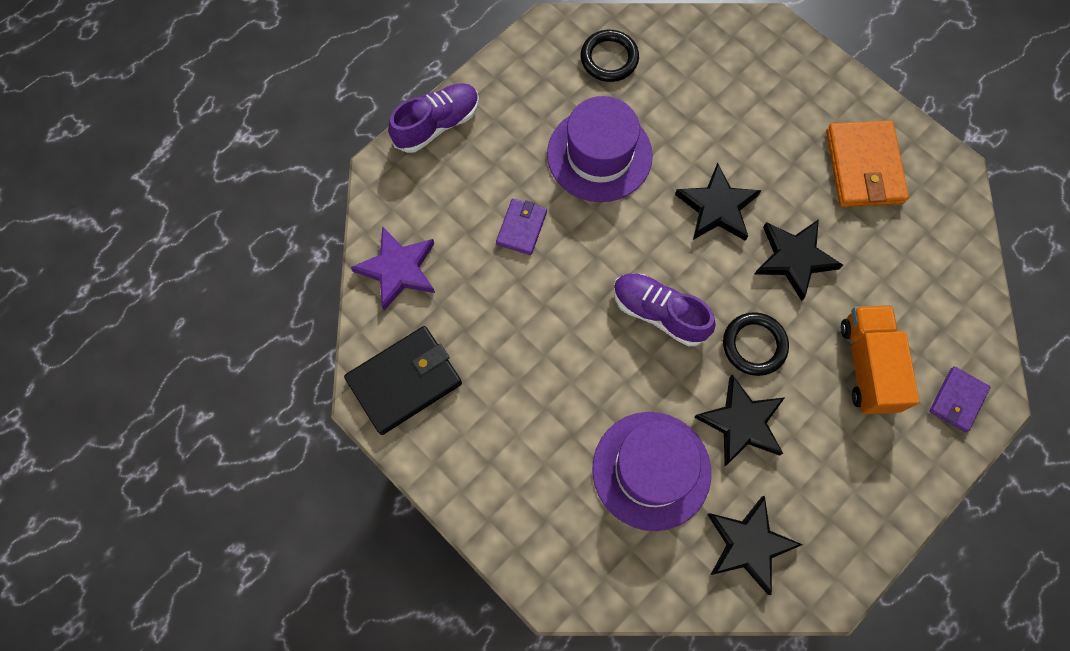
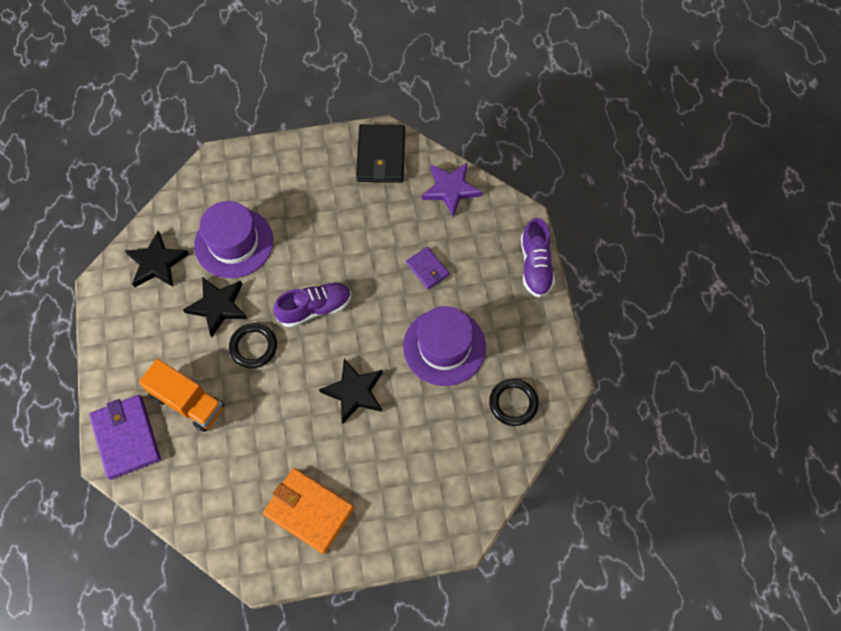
camera: 125 degrees right, 5 degrees down
black star [755,219,843,301] -> none
purple wallet [929,367,991,432] -> purple wallet [89,395,161,480], size x1.77

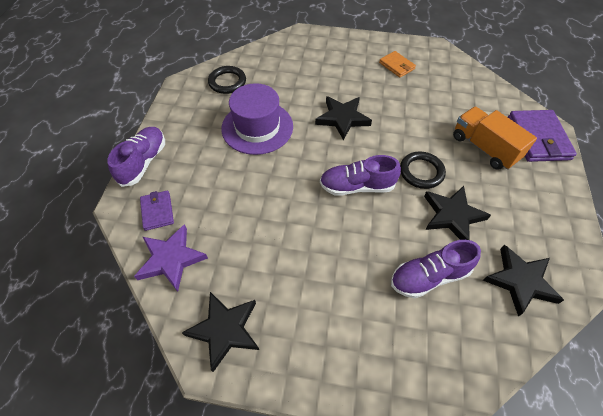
camera: 160 degrees left, 10 degrees down
purple hat [194,201,273,278] -> purple shoe [391,240,481,298]
orange wallet [263,468,354,554] -> orange wallet [379,51,416,78], size x0.57
black wallet [356,124,405,183] -> black star [182,292,259,372]
purple wallet [406,247,450,289] -> purple wallet moved to [140,190,174,231]

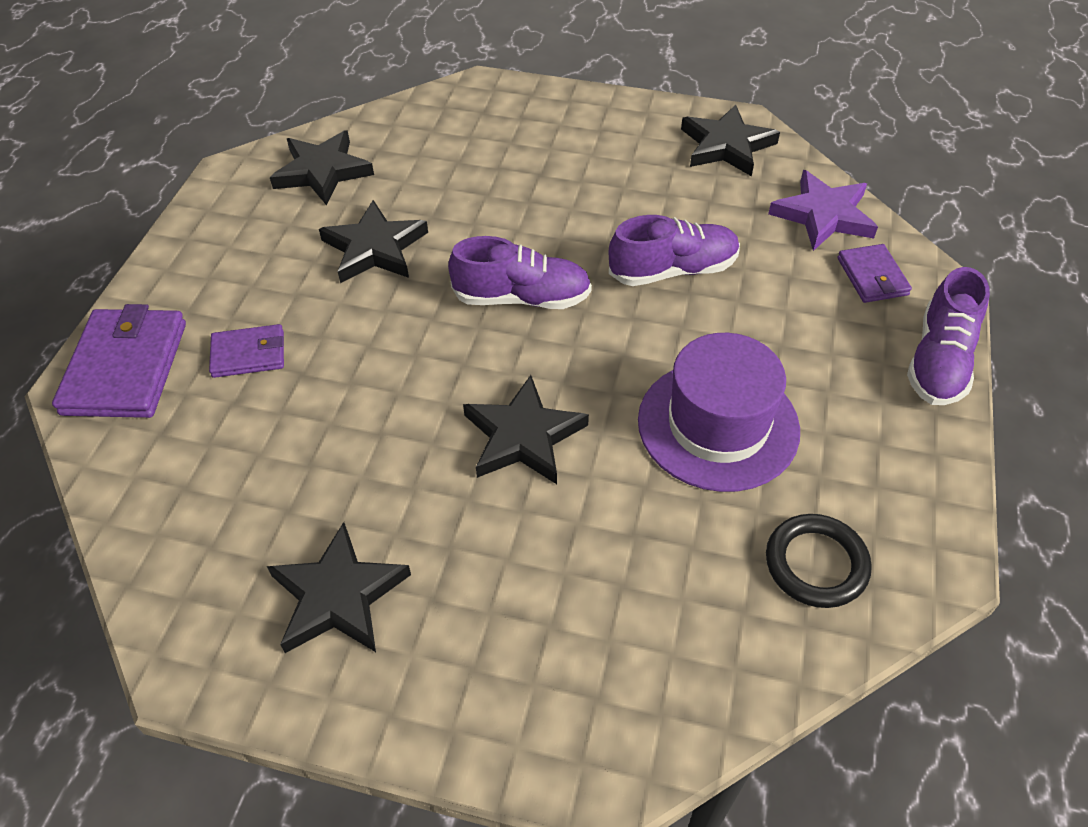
camera: 175 degrees left, 5 degrees down
orange wallet [379,51,416,78] -> black star [267,522,411,653]
purple shoe [391,240,481,298] -> purple shoe moved to [609,215,740,286]
black ring [400,151,446,189] -> none
orange truck [453,107,537,170] -> purple wallet [209,324,284,378]

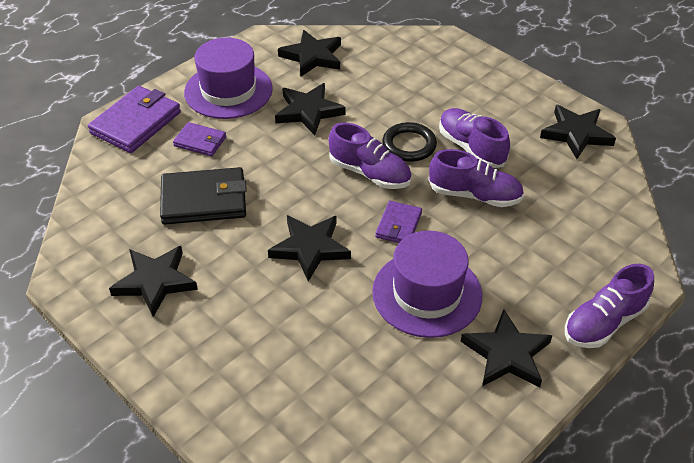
camera: 30 degrees right, 5 degrees down
black ring [766,514,872,608] -> black ring moved to [383,122,437,162]
purple star [768,170,878,251] -> none
purple wallet [837,244,912,303] -> purple wallet moved to [375,201,422,243]
none -> black wallet [160,167,247,225]
none -> purple hat [184,38,273,119]
none -> purple shoe [439,108,510,168]
none -> black star [461,309,553,387]

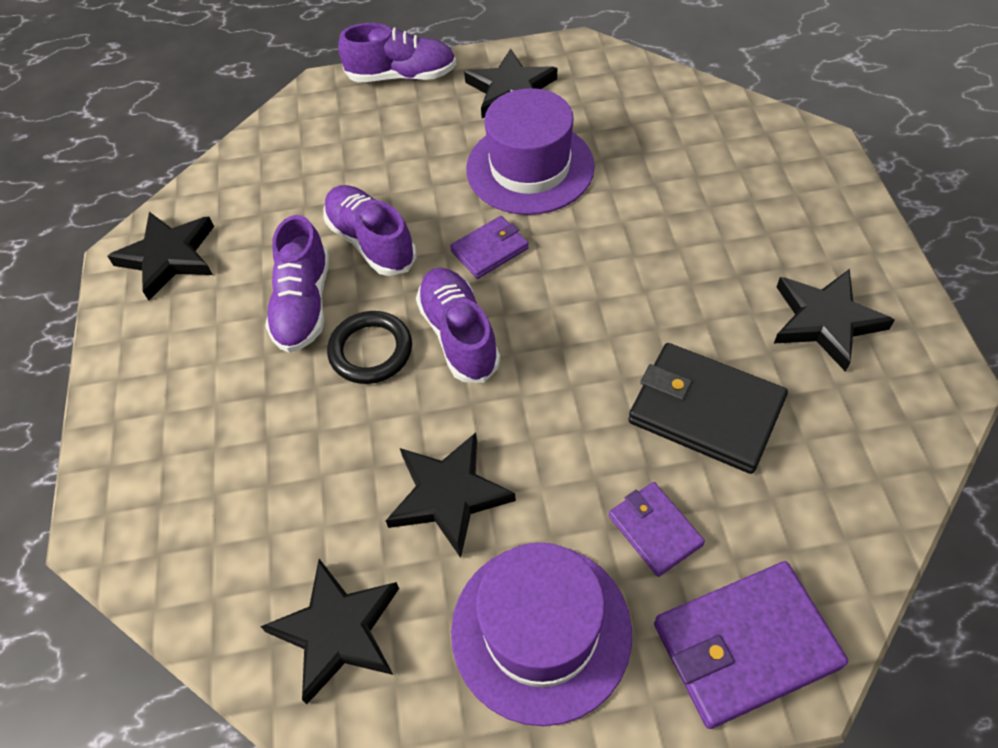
camera: 140 degrees left, 10 degrees up
black star [268,215,351,281] -> none

